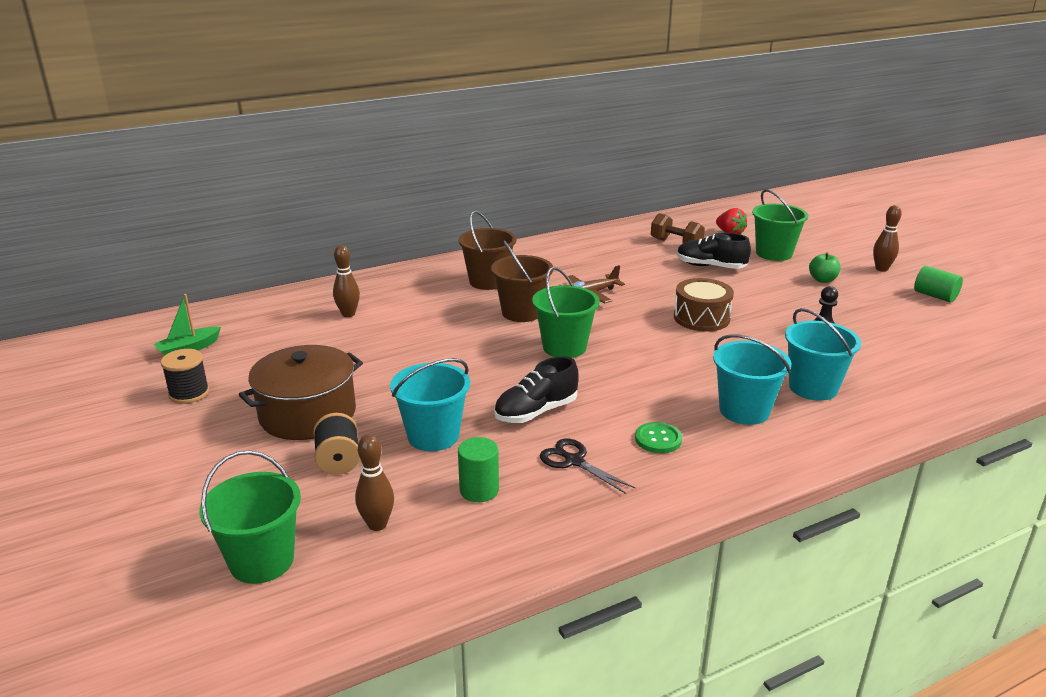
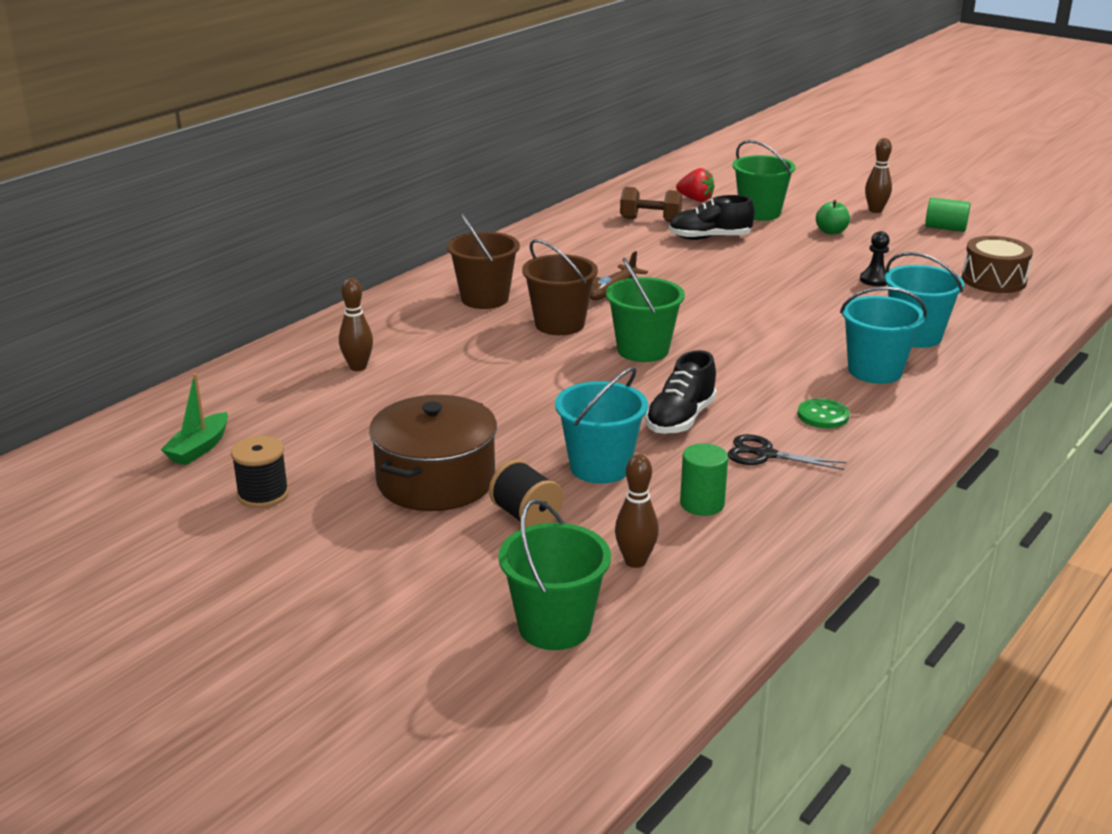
camera: 25 degrees left, 0 degrees up
brown drum [674,278,734,332] -> brown drum moved to [962,236,1033,293]

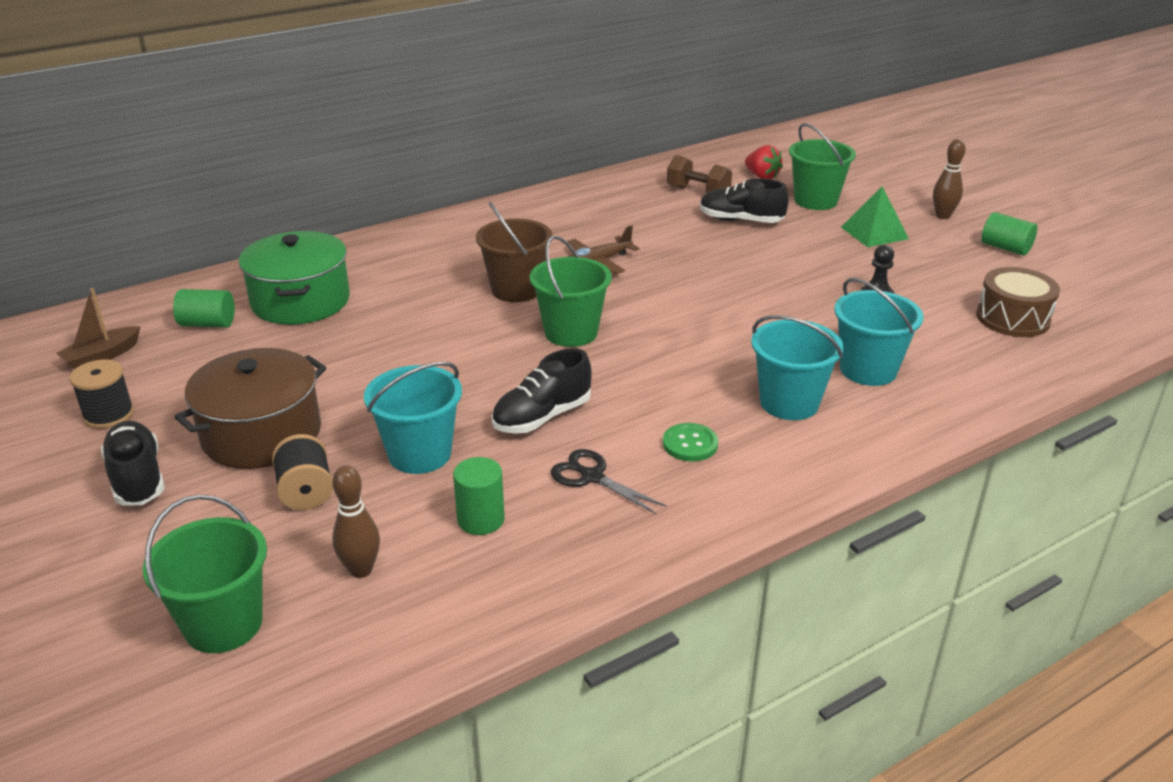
camera: 20 degrees right, 5 degrees up
green boat [161,373,228,465] -> brown boat [56,288,141,369]
brown bowling pin [339,278,373,371] -> green pot [239,231,350,325]
brown bucket [447,213,520,309] -> none
green apple [816,200,850,235] -> green pyramid [841,187,909,247]
none -> black shoe [101,421,165,505]
none -> green cylinder [173,289,235,328]

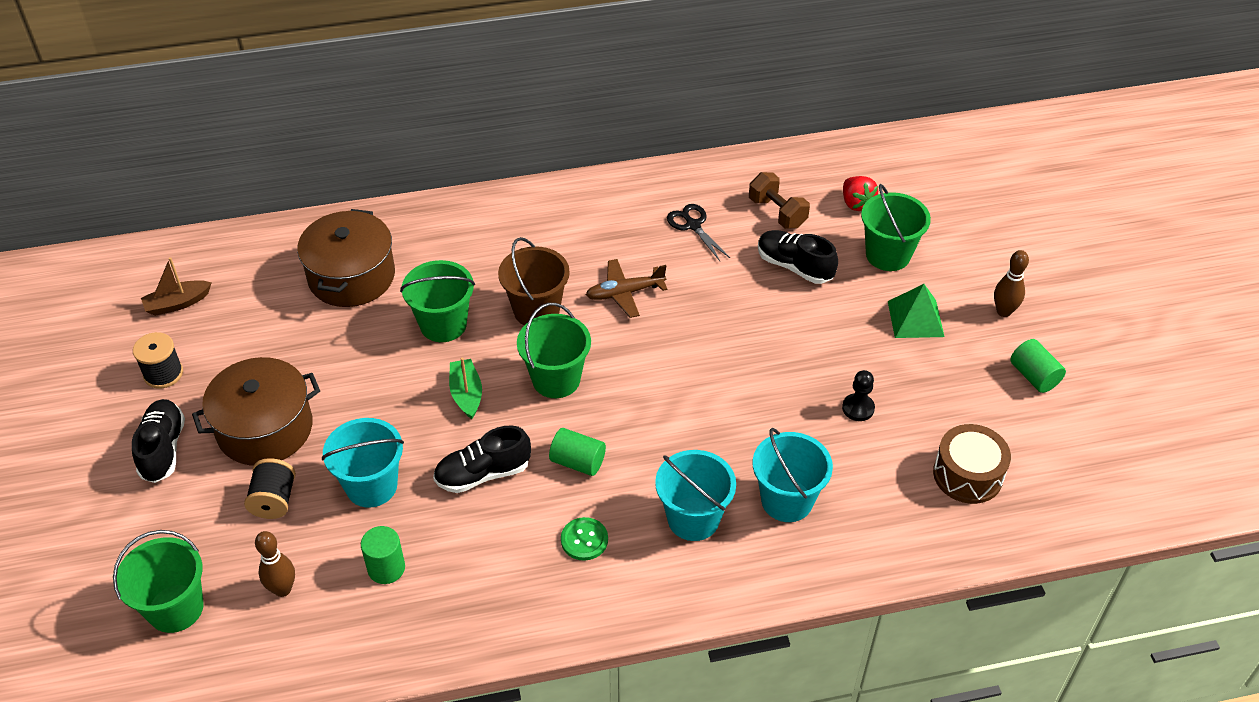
camera: 20 degrees right, 15 degrees up
green cylinder [173,289,235,328] -> green cylinder moved to [549,428,606,476]
green pot [239,231,350,325] -> brown pot [297,209,395,307]
black scissors [551,449,667,514] -> black scissors moved to [667,204,730,261]
none -> green bucket [400,260,475,342]
none -> green boat [449,357,482,419]

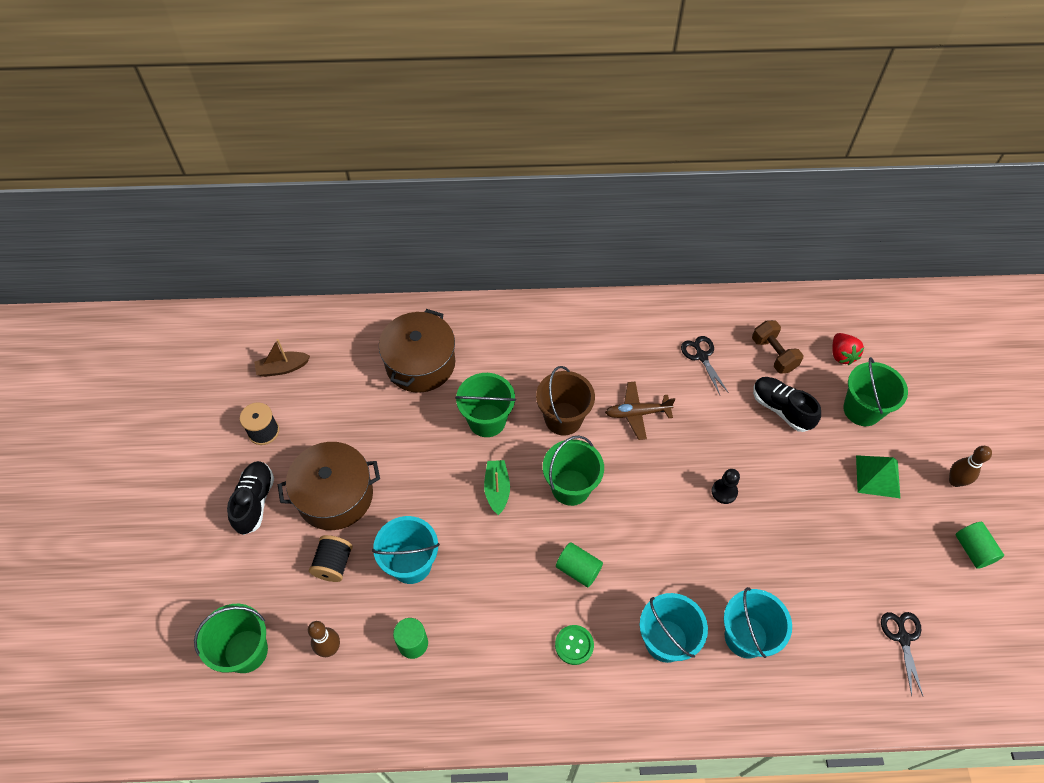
camera: 10 degrees right, 10 degrees up
black shoe [433,426,531,493] -> none
black pawn [842,370,875,421] -> black pawn moved to [712,469,740,504]
brown drum [933,424,1011,504] -> black scissors [881,612,923,696]

